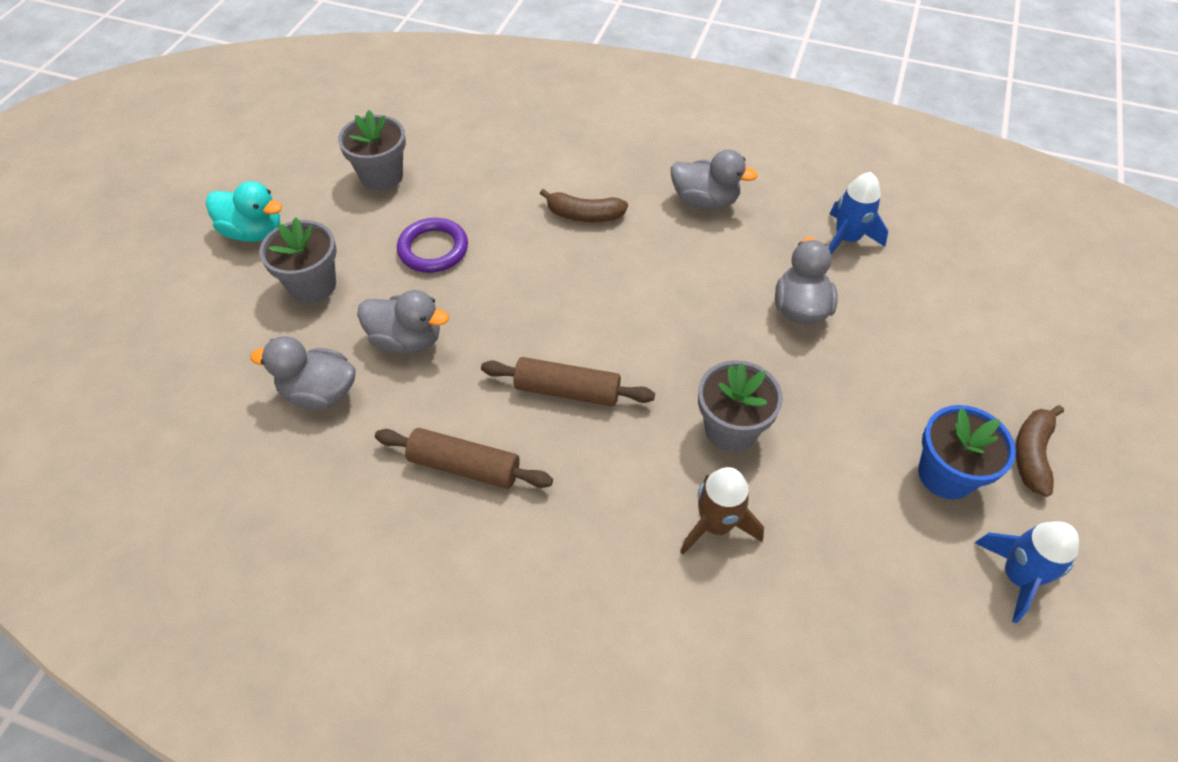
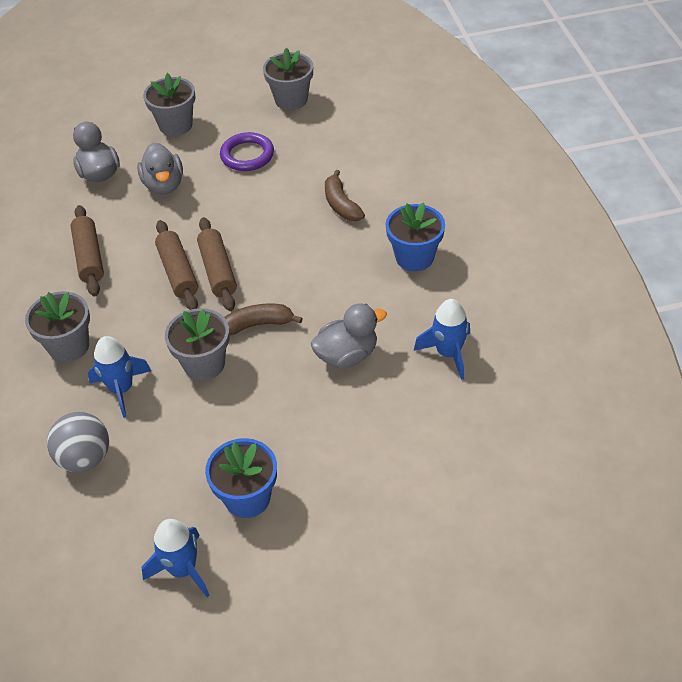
camera: 60 degrees right, 5 degrees down
turquoise duck [206,181,282,242] -> none
grey duck [671,150,758,210] -> blue flower pot [386,202,445,271]
brown rocket [680,467,764,554] -> blue rocket [88,336,151,418]
brown banana [1015,405,1064,497] -> brown banana moved to [224,303,303,335]
none -> grey flower pot [25,292,90,362]
none -> grey ball [47,412,109,472]
none -> brown rolling pin [197,217,237,311]

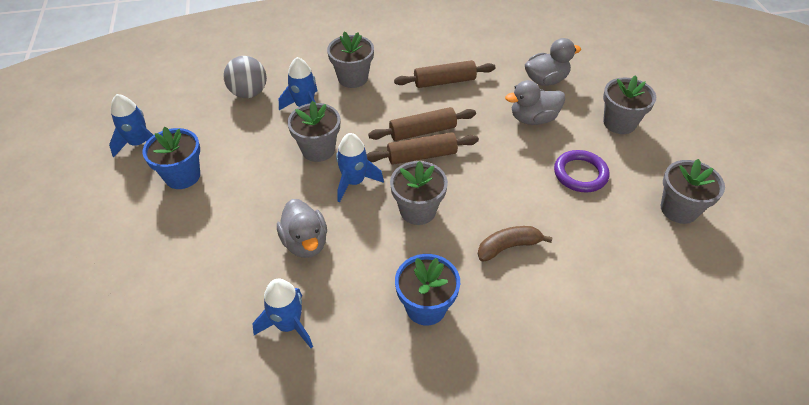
camera: 90 degrees right, 0 degrees up
brown banana [224,303,303,335] -> blue rocket [336,133,384,202]
none -> grey flower pot [390,161,448,225]

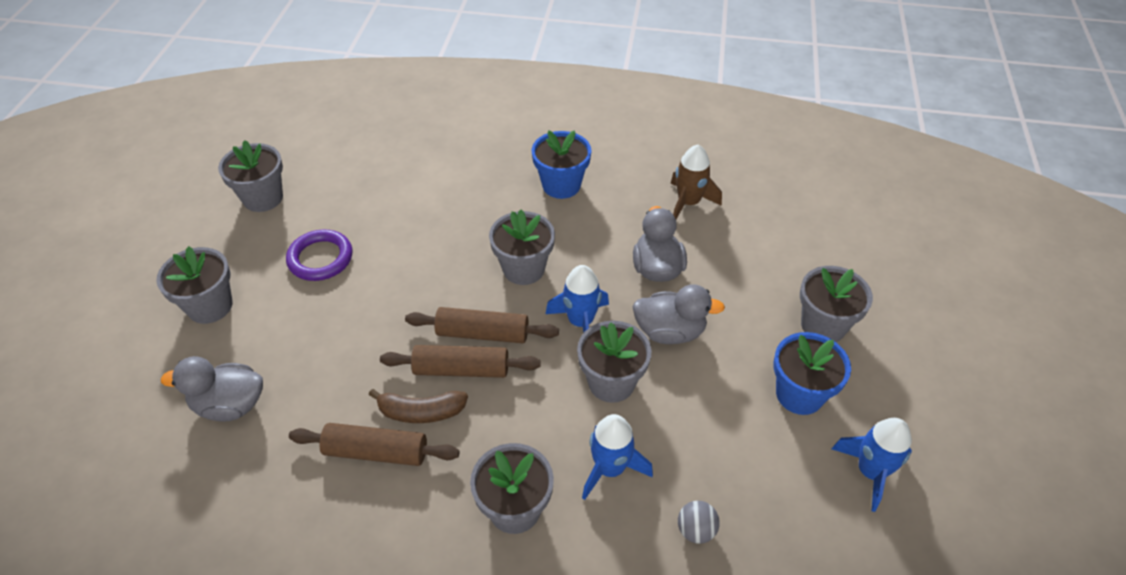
camera: 160 degrees left, 0 degrees up
grey ball [224,56,267,98] -> grey ball [678,501,720,544], size x0.57
blue rocket [252,278,313,348] -> brown rocket [671,145,722,219]
brown banana [478,226,553,262] -> brown banana moved to [369,389,468,423]
grey duck [505,80,565,125] -> grey duck moved to [632,284,725,344]
none -> grey flower pot [800,266,873,342]

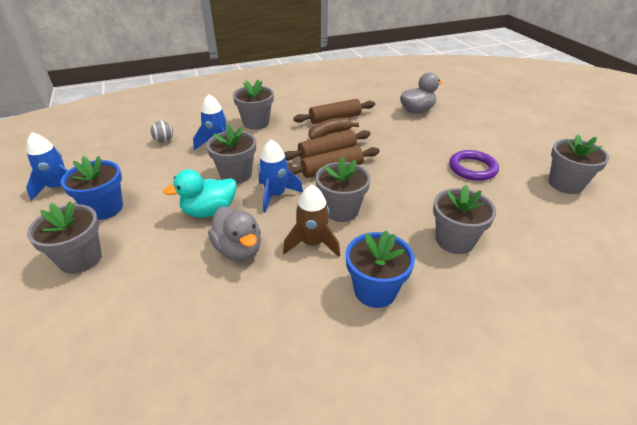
camera: 150 degrees right, 10 degrees down
grey flower pot [156,246,233,324] -> grey flower pot moved to [433,185,496,254]
grey duck [632,284,725,344] -> turquoise duck [163,169,236,218]
brown rocket [671,145,722,219] -> brown rocket moved to [283,185,340,257]

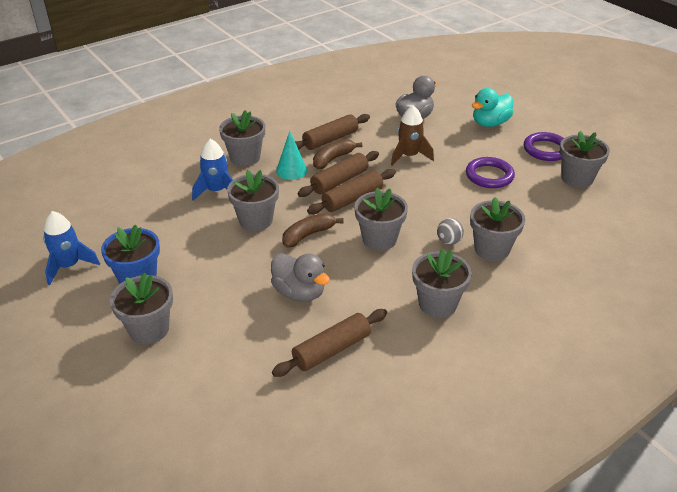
camera: 15 degrees left, 0 degrees up
grey ball [150,121,173,143] -> grey ball moved to [437,218,464,245]
turquoise duck [163,169,236,218] -> turquoise duck moved to [472,88,513,127]
blue rocket [258,139,303,213] -> brown banana [282,213,343,248]
brown rocket [283,185,340,257] -> brown rocket moved to [391,105,434,166]
blue flower pot [346,230,415,308] -> grey flower pot [412,248,472,318]
none -> brown rolling pin [272,309,387,377]
none -> turquoise cone [276,131,307,180]
none -> purple ring [524,132,564,161]

